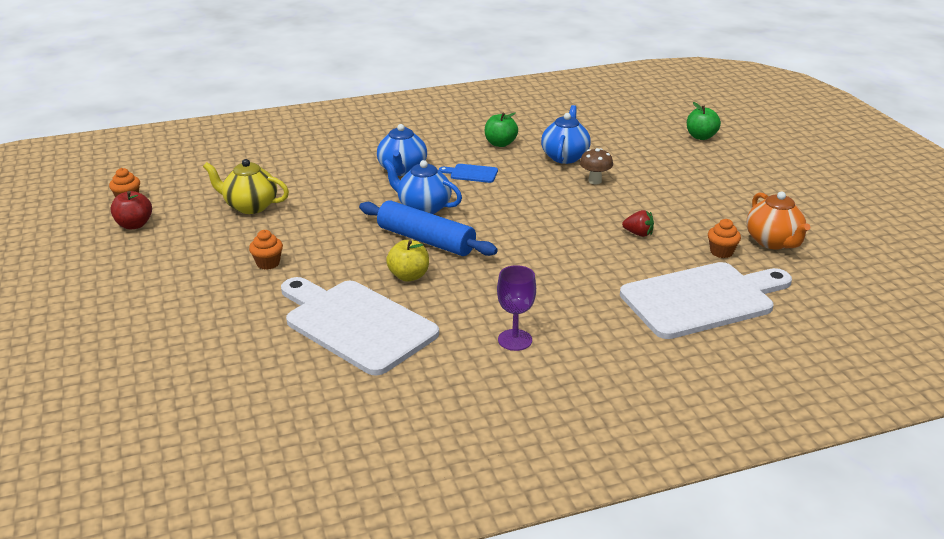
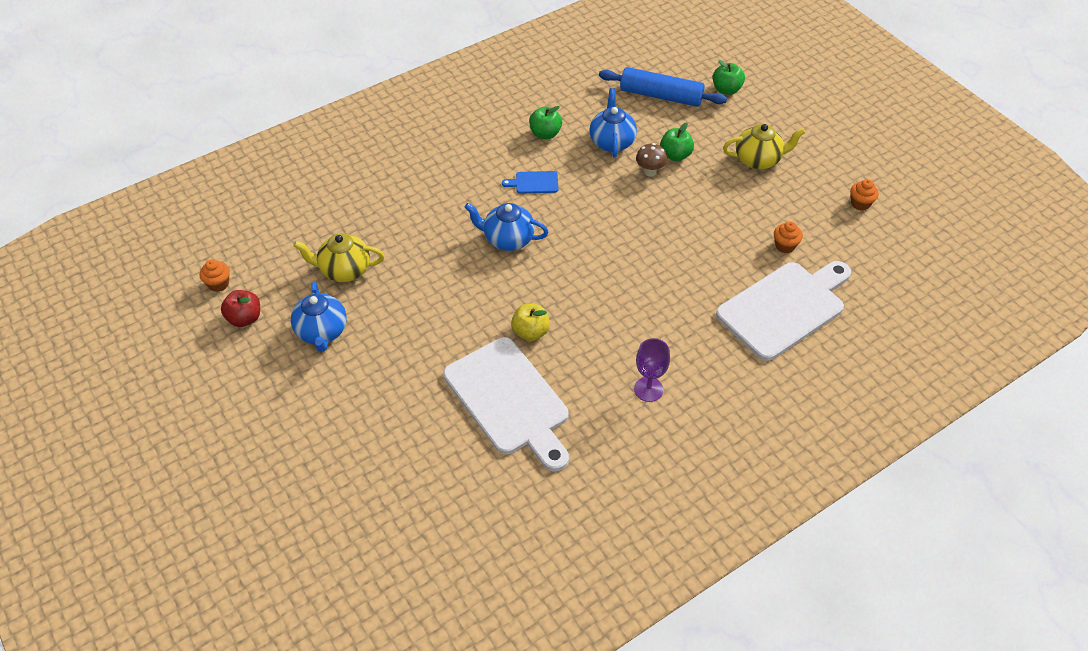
camera: 15 degrees left, 20 degrees up
orange cupcake [249,230,283,270] -> orange cupcake moved to [850,179,879,211]
white cutting board [281,277,439,376] -> white cutting board turned 150 degrees counterclockwise [443,337,569,471]
blue rolling pin [359,200,498,256] -> blue rolling pin moved to [599,67,727,107]
blue teapot [377,124,427,176] -> blue teapot moved to [291,282,347,352]
red strawberry [622,210,654,237] -> none
orange teapot [746,192,811,250] -> none
none -> green apple [660,122,694,161]
none -> yellow teapot [723,124,805,170]

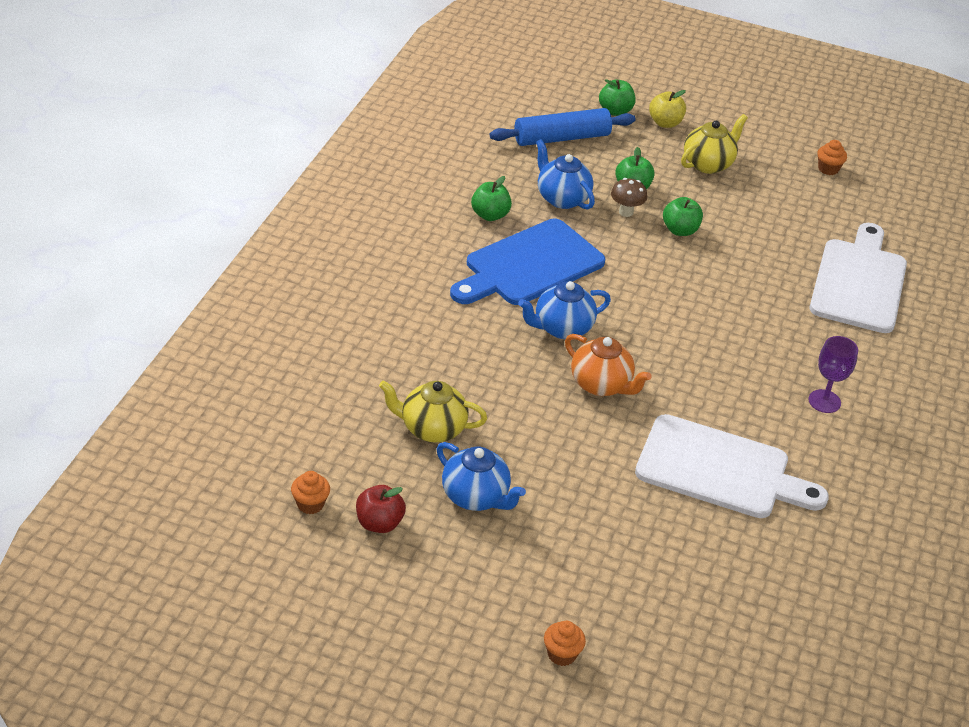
camera: 40 degrees left, 10 degrees down
yellow teapot [293,233,385,282] -> yellow teapot turned 45 degrees clockwise [379,380,487,443]
blue cutting board [502,171,558,194] -> blue cutting board [450,219,605,305], size x2.44
yellow apple [511,304,550,341] -> yellow apple moved to [649,90,686,128]
orange cupcake [774,221,803,253] -> orange cupcake moved to [544,621,586,666]
none -> orange teapot [565,334,652,396]
none -> green apple [663,197,703,236]

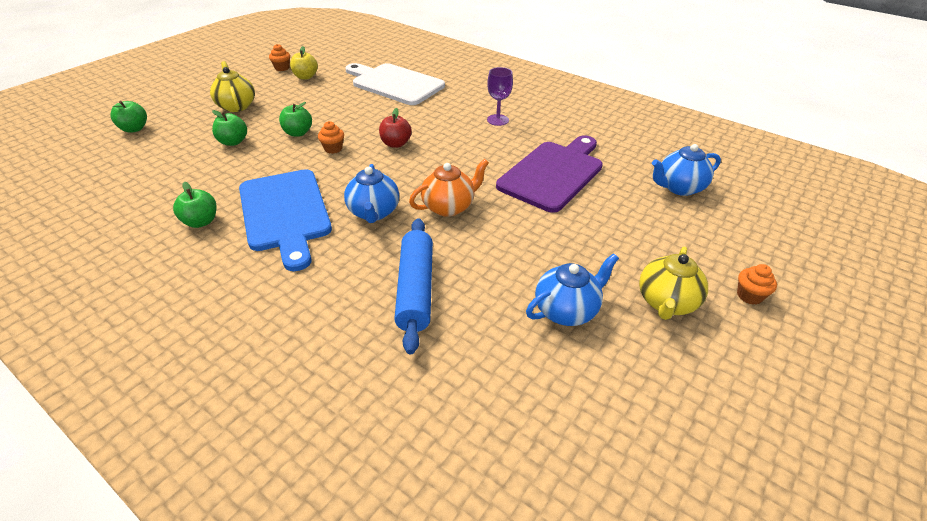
camera: 70 degrees left, 0 degrees up
orange cupcake [291,471,330,514] -> orange cupcake moved to [318,121,344,154]
red apple [356,485,406,533] -> red apple moved to [379,108,412,148]
yellow teapot [379,380,487,443] -> yellow teapot moved to [639,247,708,320]
blue rolling pin [490,108,636,146] -> blue rolling pin moved to [394,218,433,354]
blue teapot [536,139,595,210] -> blue teapot moved to [652,144,721,196]
brown mushroom [611,178,647,217] -> none
white cutting board [635,414,829,518] -> purple cutting board [496,135,603,213]
yellow apple [649,90,686,128] -> yellow apple moved to [290,46,318,79]

